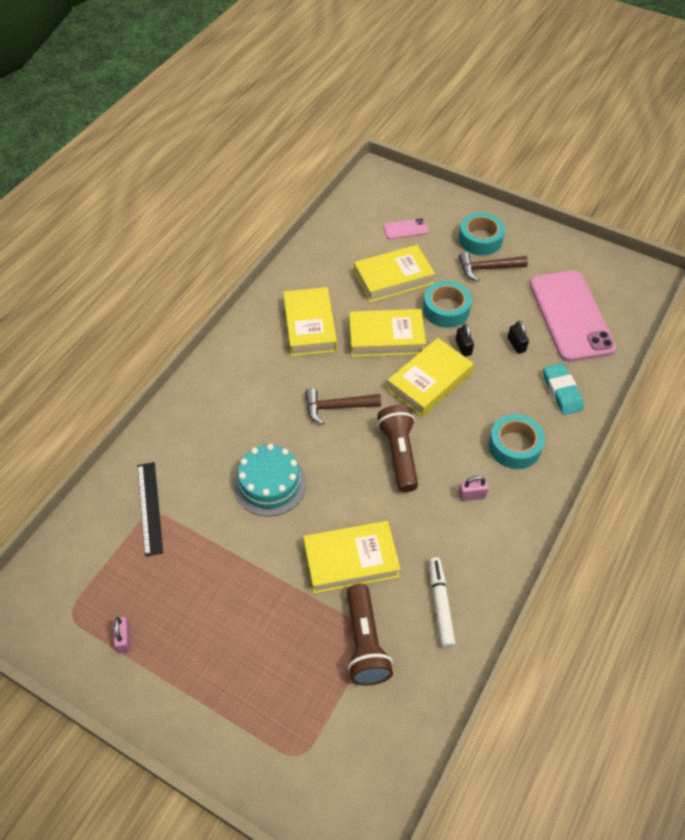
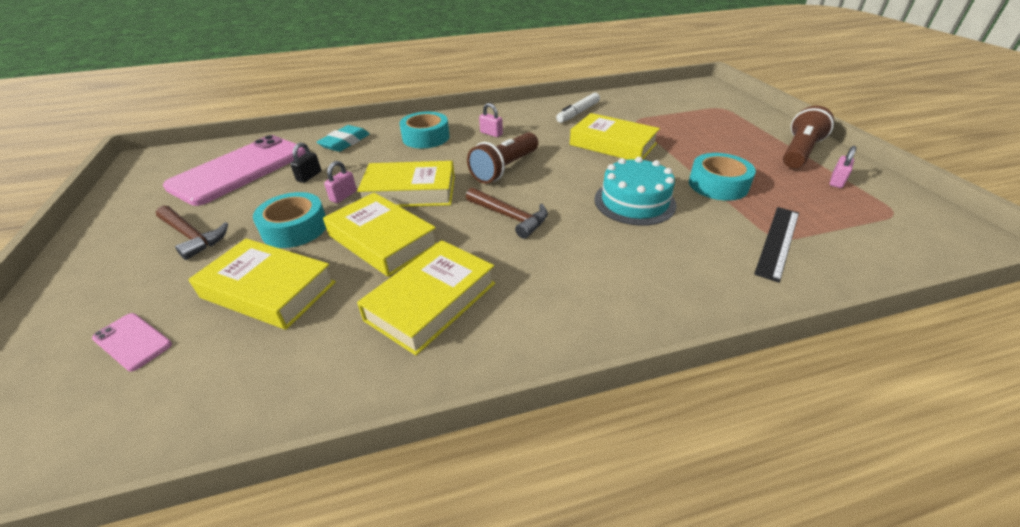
camera: 135 degrees left, 15 degrees down
brown flashlight [347,584,393,686] -> brown flashlight moved to [783,106,834,168]
black padlock [456,323,474,357] -> pink padlock [324,161,357,203]
turquoise tape [459,212,505,256] -> turquoise tape moved to [689,153,756,201]

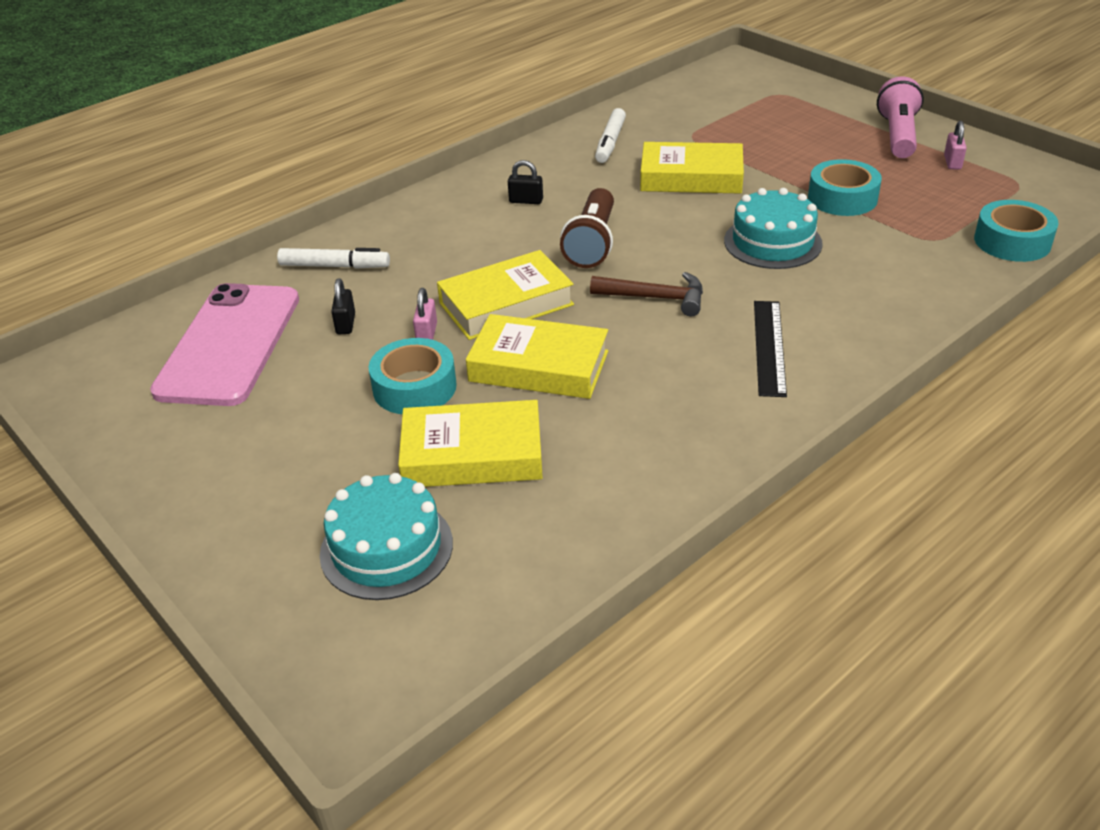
camera: 25 degrees left, 0 degrees up
pink phone [92,313,172,371] -> turquoise cake [320,473,453,600]
brown hammer [156,206,228,260] -> none
turquoise eraser [317,125,370,152] -> white marker [277,248,390,269]
yellow book [357,240,495,355] -> none
turquoise tape [399,112,450,148] -> turquoise tape moved to [974,200,1059,262]
pink padlock [479,103,503,137] -> black padlock [508,160,543,204]
black ruler [754,207,799,283] -> black ruler moved to [754,301,787,397]
brown flashlight [783,106,834,168] -> pink flashlight [877,76,924,158]

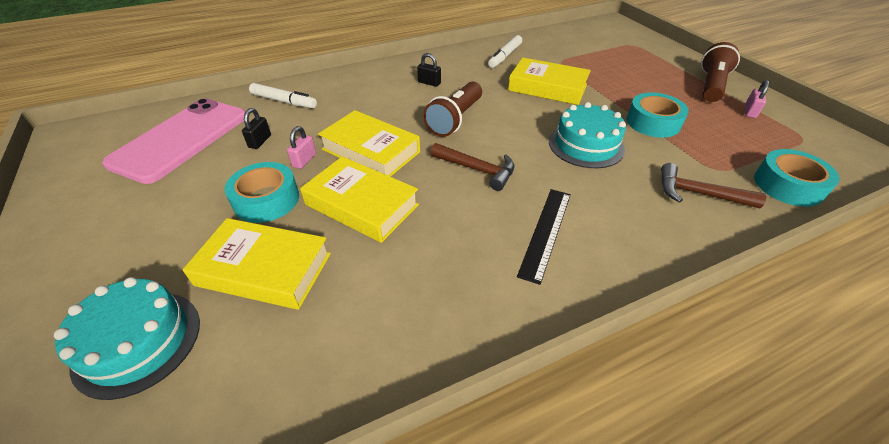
camera: 15 degrees right, 5 degrees up
yellow book [437,250,574,340] -> yellow book turned 45 degrees clockwise [318,110,420,177]
pink flashlight [877,76,924,158] -> brown flashlight [701,42,740,102]
none -> brown hammer [661,163,767,209]

